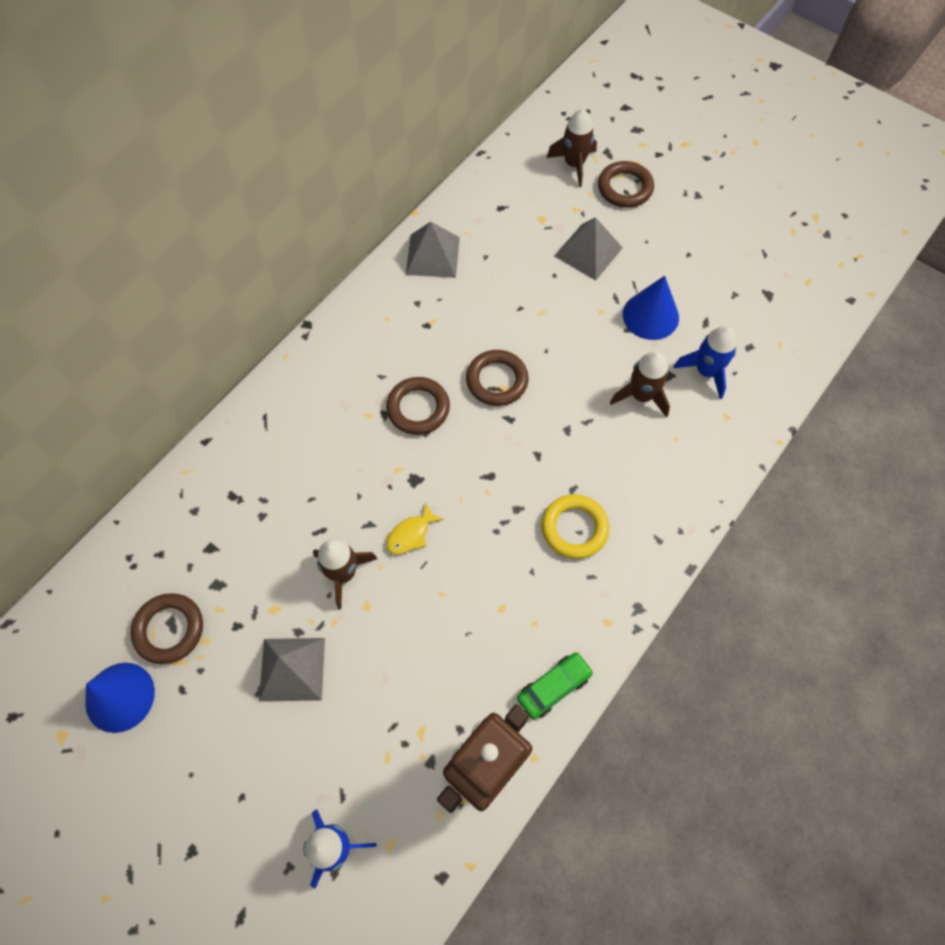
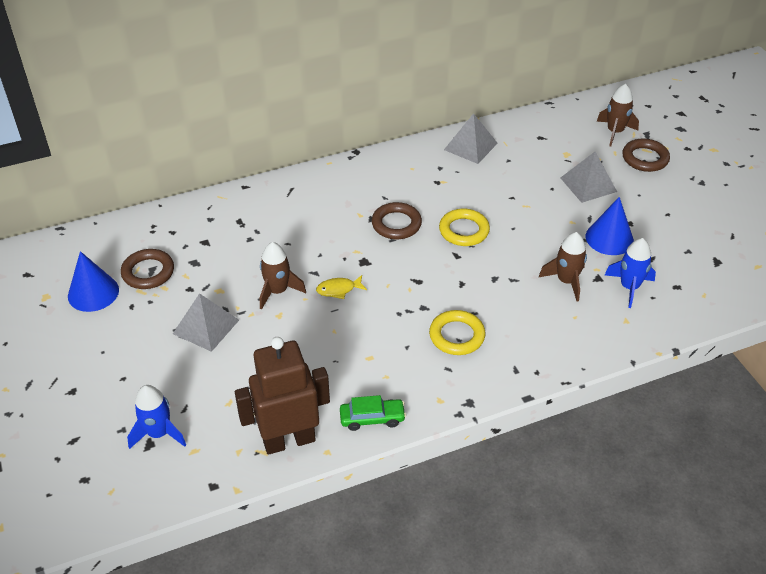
camera: 30 degrees right, 20 degrees down
brown ring [466,350,529,406] -> yellow ring [439,209,490,246]

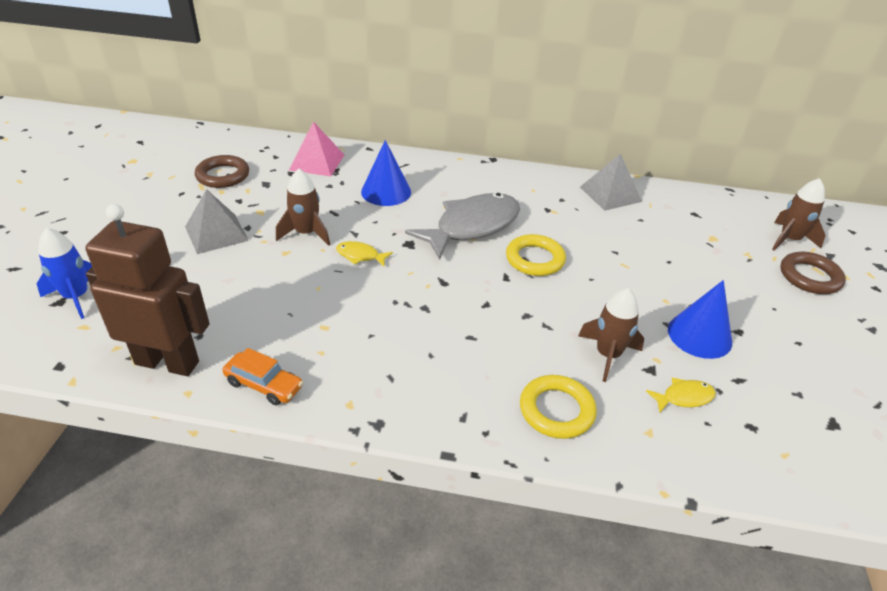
camera: 30 degrees right, 5 degrees down
blue cone [68,251,119,312] -> blue cone moved to [361,140,411,206]
green car [340,395,406,431] -> orange car [222,348,303,405]
brown ring [372,202,422,239] -> grey fish [405,193,520,260]
yellow ring [429,310,485,355] -> yellow ring moved to [520,375,597,439]
grey pyramid [561,152,617,203] -> none
blue rocket [605,238,656,308] -> yellow fish [646,378,716,413]
none -> pink pyramid [289,121,344,176]

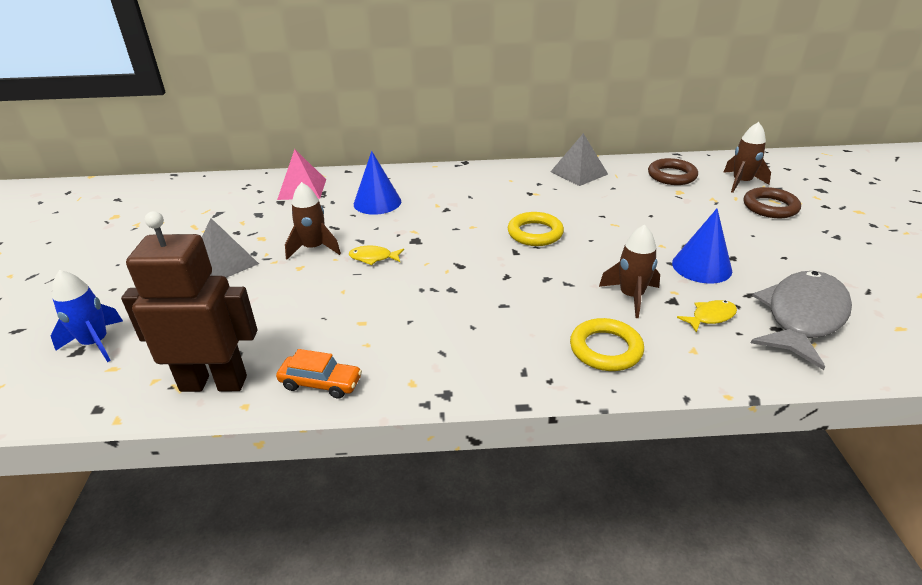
camera: 10 degrees left, 5 degrees down
brown ring [195,155,249,188] -> brown ring moved to [648,158,698,185]
grey fish [405,193,520,260] -> grey fish moved to [751,271,852,370]

